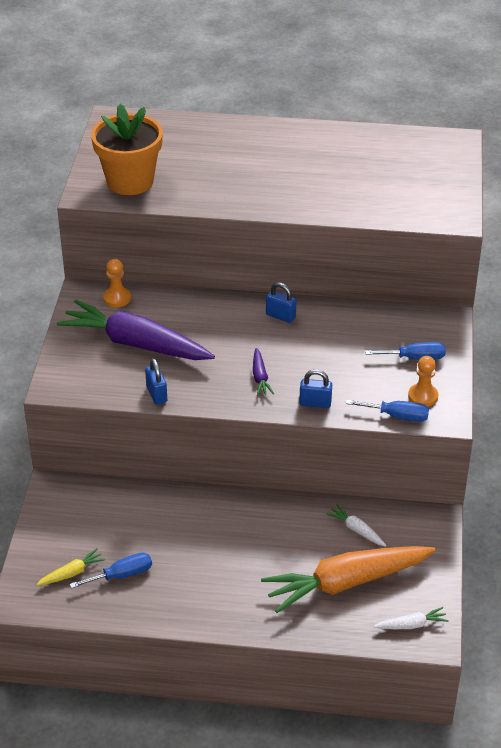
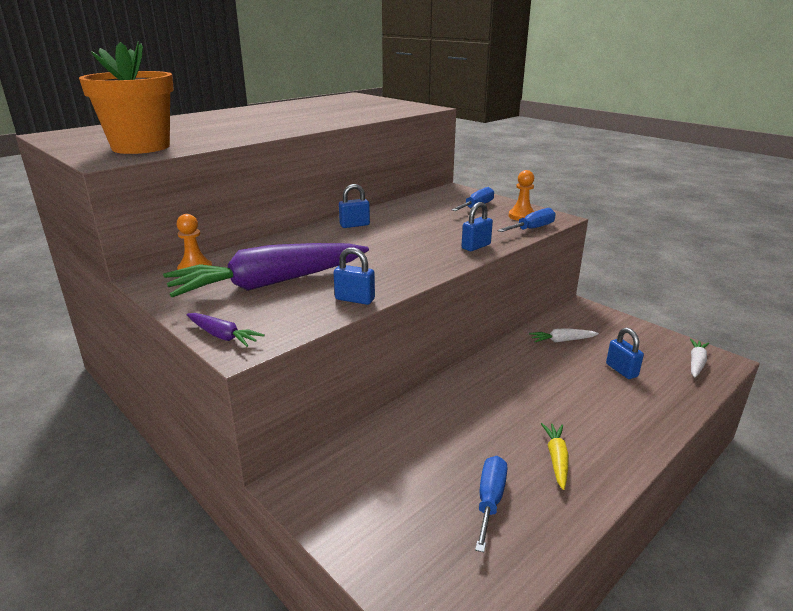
camera: 50 degrees left, 15 degrees down
yellow carrot [36,548,106,586] -> yellow carrot moved to [541,423,569,490]
purple carrot [253,348,274,396] -> purple carrot moved to [187,313,265,347]
orange carrot [261,546,435,613] -> blue padlock [606,327,644,379]

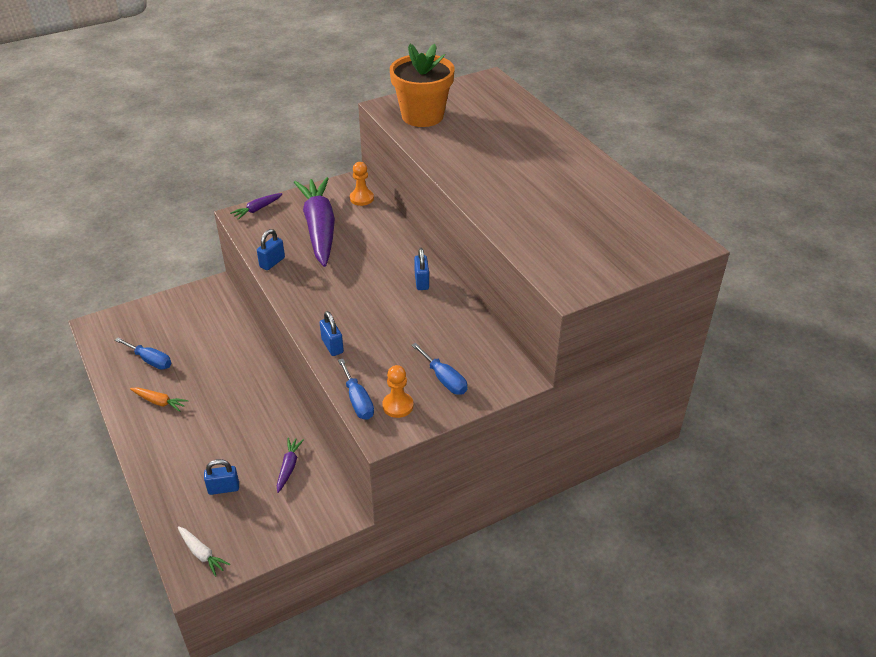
camera: 105 degrees right, 15 degrees up
white carrot [529,328,599,343] -> purple carrot [277,437,304,493]
yellow carrot [541,423,569,490] -> orange carrot [130,387,188,412]

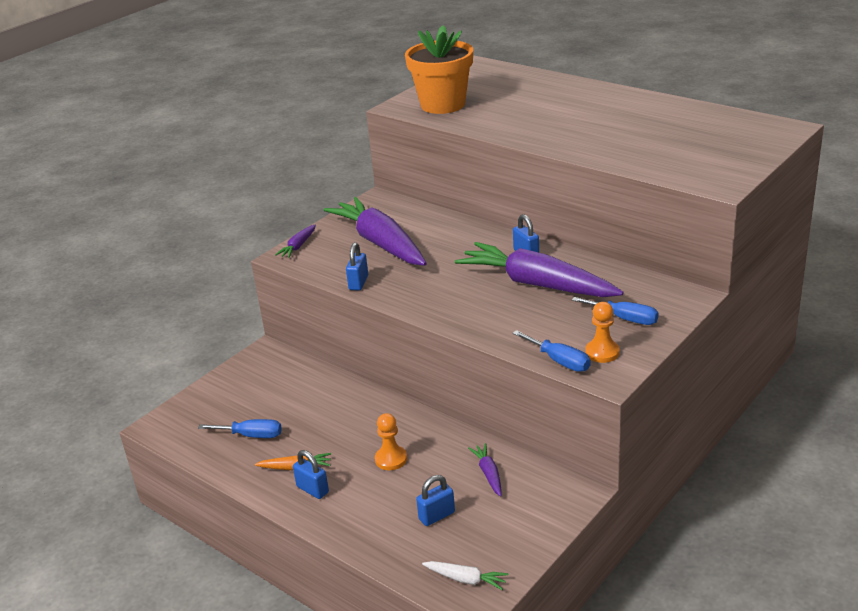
camera: 20 degrees left, 10 degrees down
blue padlock [320,311,344,356] -> blue padlock moved to [293,450,329,499]
orange pawn [350,162,374,206] -> orange pawn moved to [375,413,407,470]
none -> purple carrot [455,242,624,297]

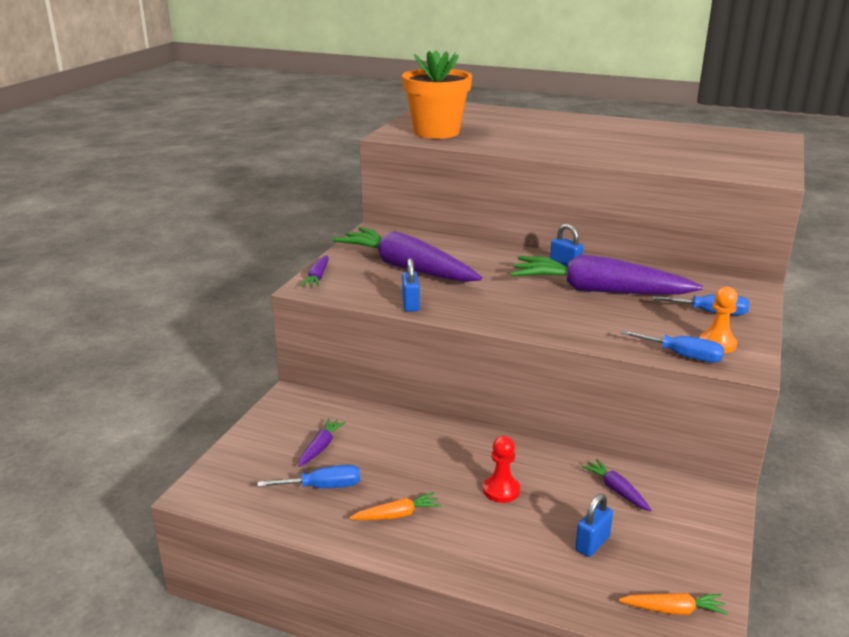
camera: 20 degrees left, 5 degrees down
blue padlock [293,450,329,499] -> none
orange pawn [375,413,407,470] -> red pawn [483,436,520,503]
white carrot [422,561,508,590] -> orange carrot [619,593,728,615]
none -> purple carrot [298,418,346,467]

